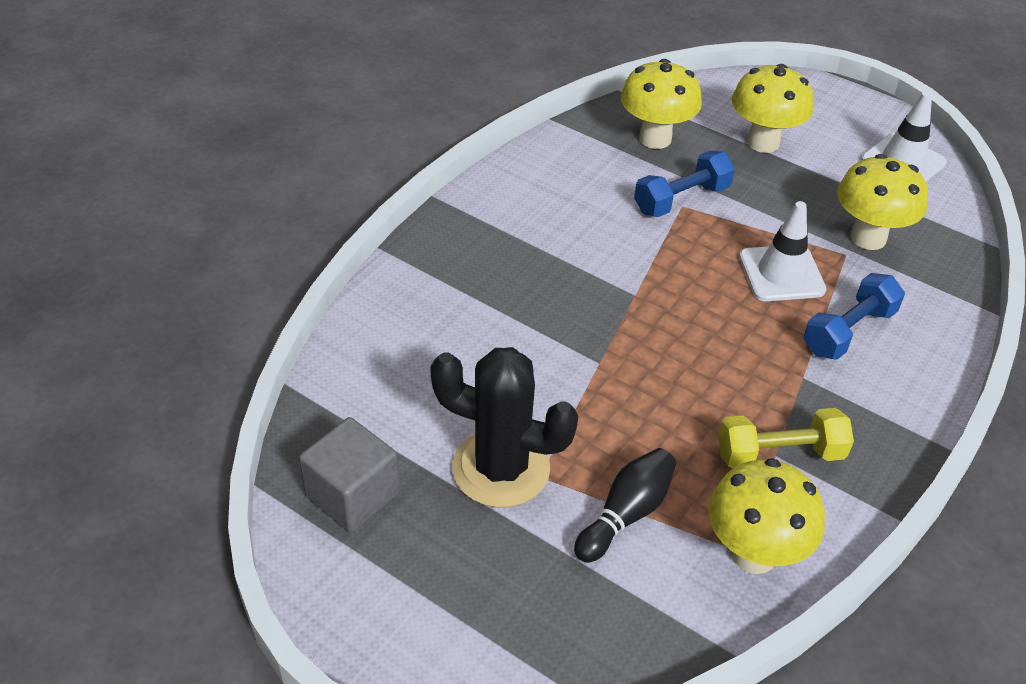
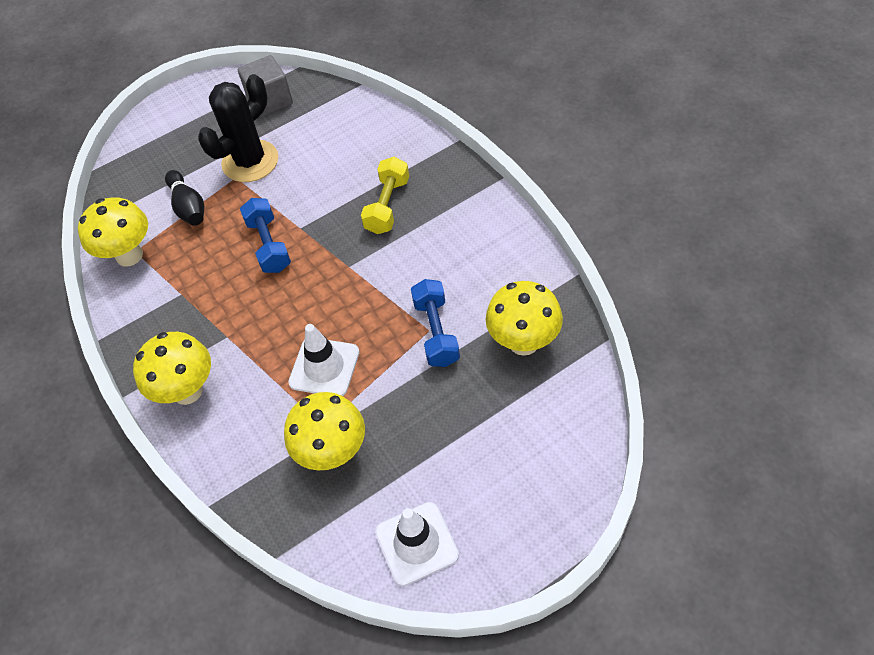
camera: 120 degrees right, 10 degrees up
yellow dumbbell [718,408,854,469] -> yellow dumbbell moved to [361,157,409,234]
yellow mushroom [732,64,813,153] -> yellow mushroom moved to [133,332,211,405]
blue dumbbell [804,273,905,360] -> blue dumbbell moved to [240,198,291,273]

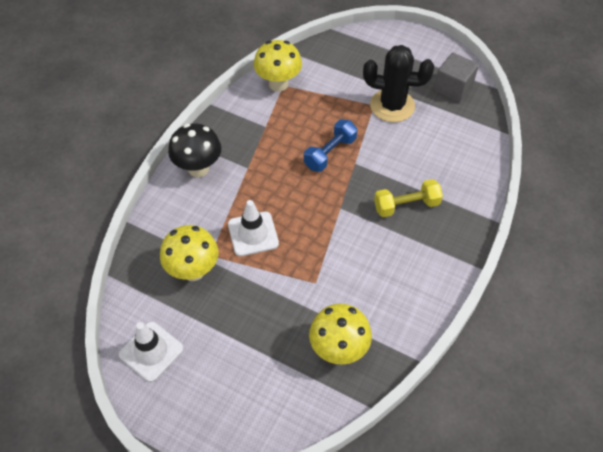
camera: 55 degrees right, 0 degrees up
yellow mushroom [133,332,211,405] -> black mushroom [168,123,221,177]
black bowling pin [165,170,204,226] -> none
blue dumbbell [411,279,460,367] -> none

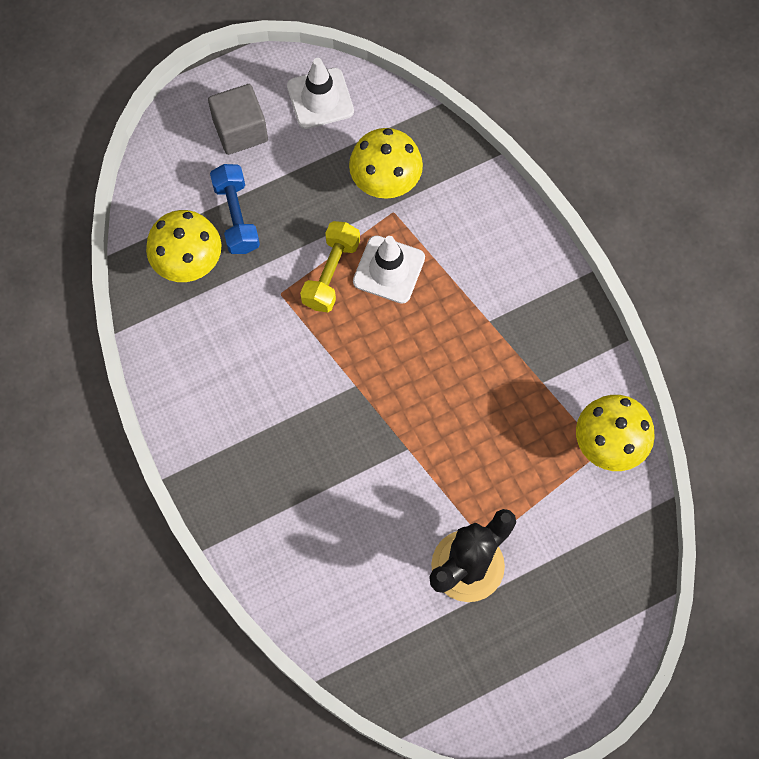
camera: 125 degrees right, 15 degrees up
black mushroom [168,123,221,177] -> none
blue dumbbell [304,119,357,172] -> blue dumbbell moved to [210,164,260,254]
yellow dumbbell [374,179,443,217] -> yellow dumbbell moved to [300,221,360,312]
grey cube [434,53,479,102] -> grey cube moved to [208,84,268,155]

